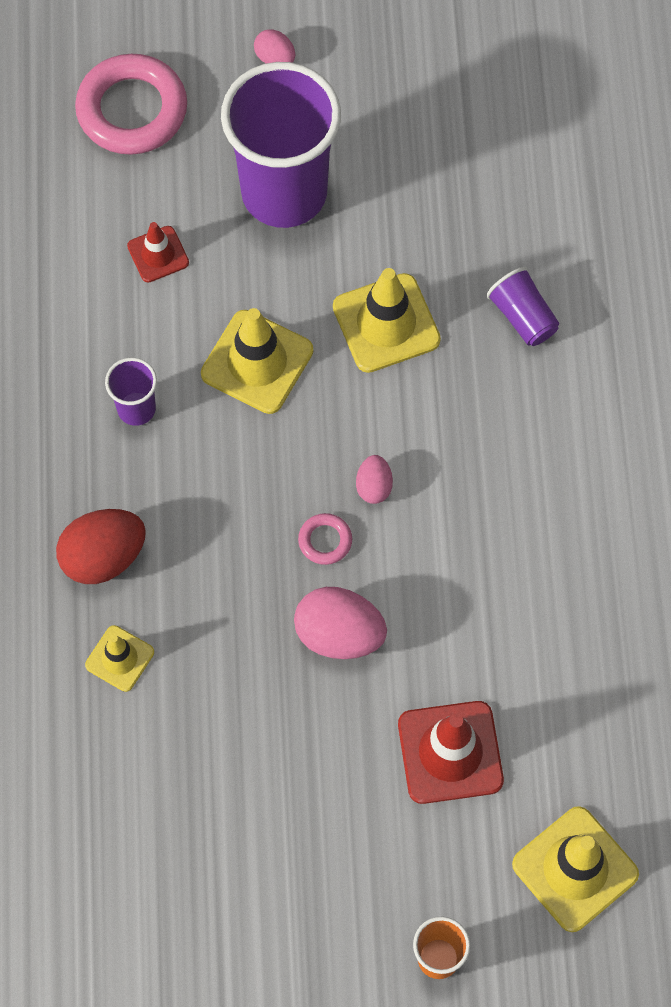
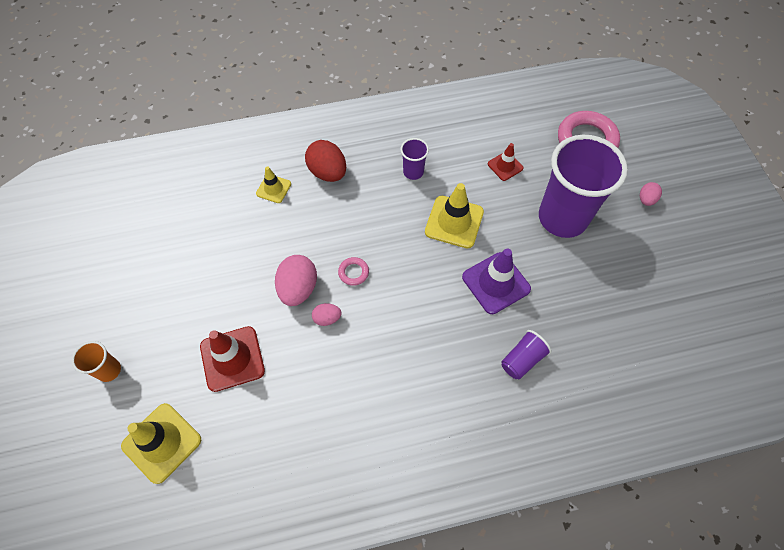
camera: 80 degrees right, 5 degrees down
yellow traffic cone [333,268,441,373] -> purple traffic cone [462,249,531,314]
pink egg [356,455,393,504] -> pink egg moved to [312,303,342,326]

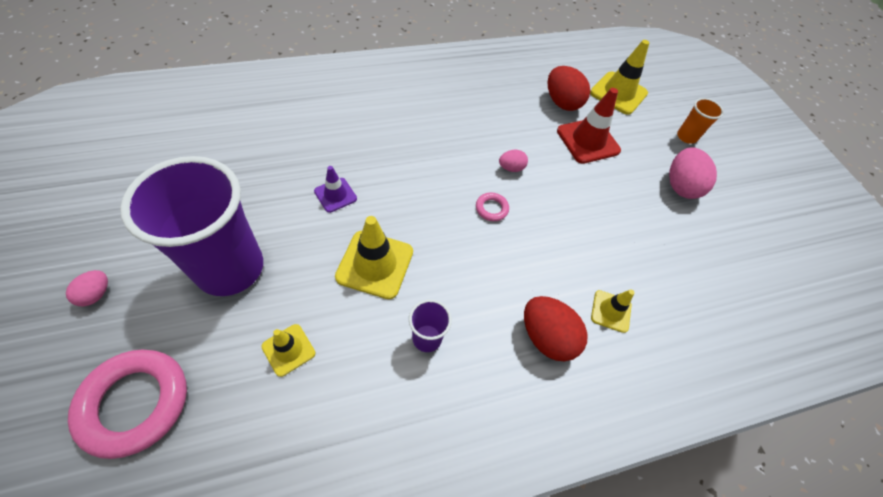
camera: 170 degrees right, 5 degrees down
pink egg [275,255,317,306] -> pink egg moved to [669,147,717,199]
purple traffic cone [462,249,531,314] -> purple traffic cone [314,166,357,213], size x0.57
red traffic cone [488,143,523,181] -> yellow traffic cone [261,324,315,377]
purple cup [501,330,552,379] -> none
none -> red egg [548,66,590,111]

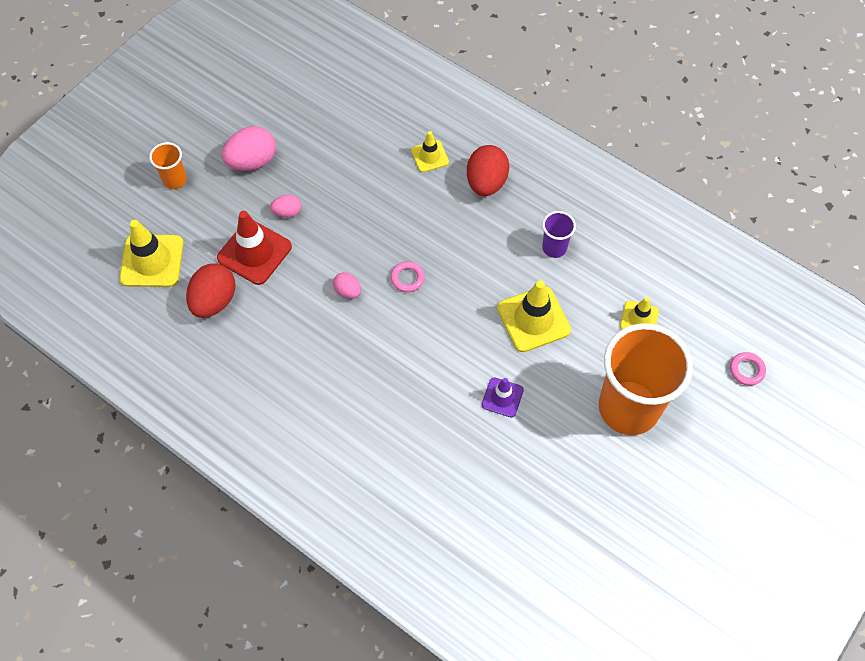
camera: 120 degrees left, 5 degrees up
pink egg [66,270,108,307] -> pink egg moved to [270,195,301,218]
pink ring [68,349,187,459] -> pink ring [730,352,766,386], size x0.45
purple cup [120,156,263,296] -> orange cup [599,323,693,435]

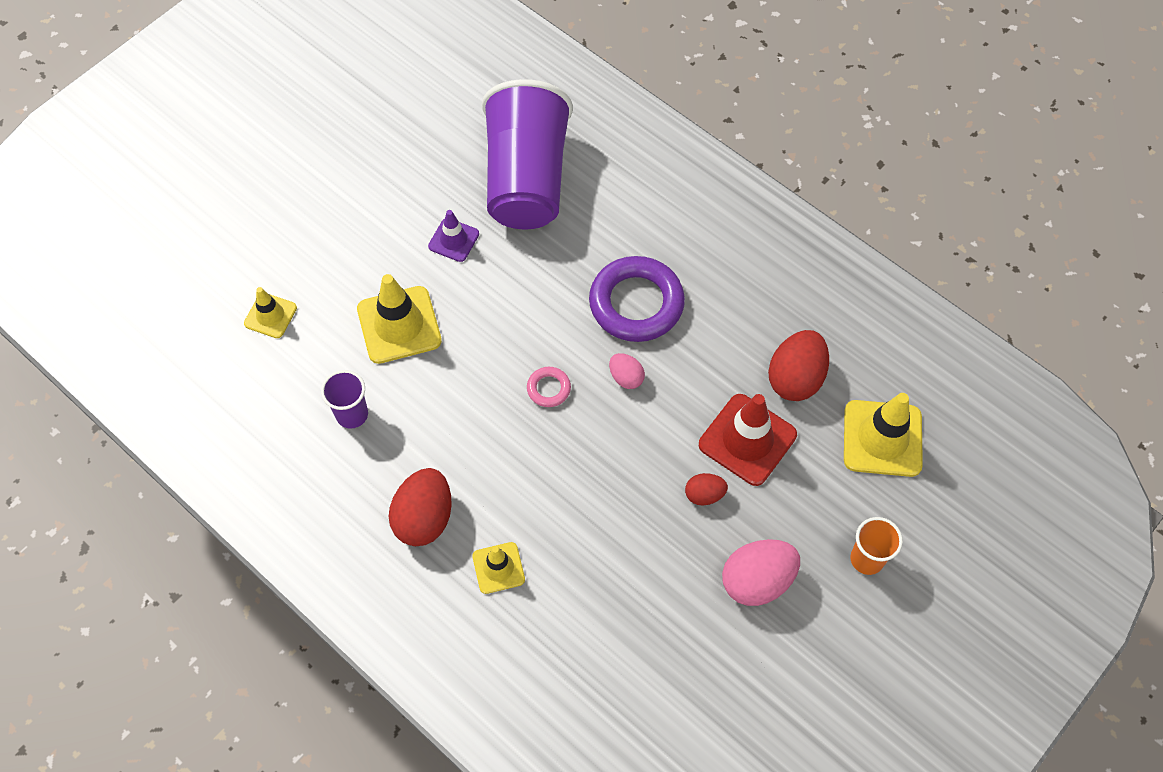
camera: 175 degrees left, 0 degrees up
pink egg [270,195,301,218] -> red egg [685,473,728,506]
orange cup [599,323,693,435] -> none
pink ring [730,352,766,386] -> none
none -> purple cup [482,79,573,229]
none -> purple ring [589,256,685,342]

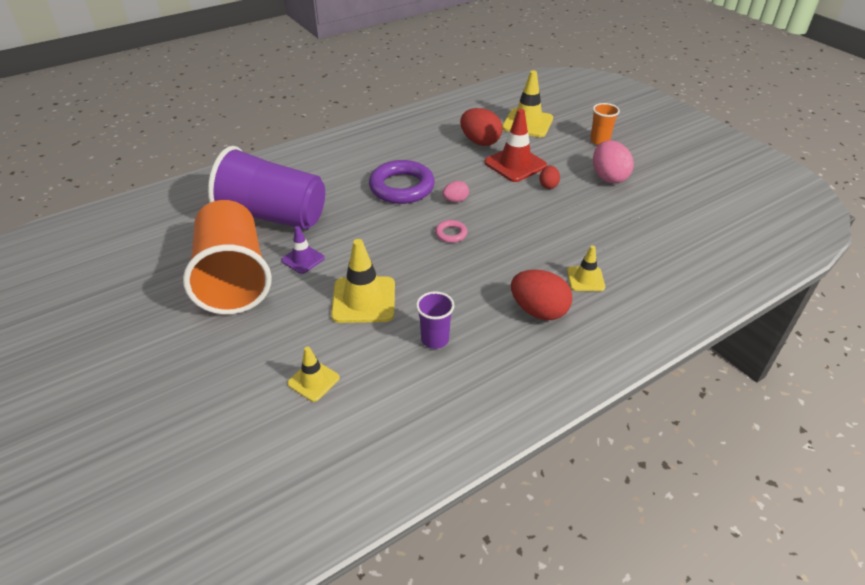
camera: 75 degrees left, 20 degrees down
none -> orange cup [183,200,272,315]

